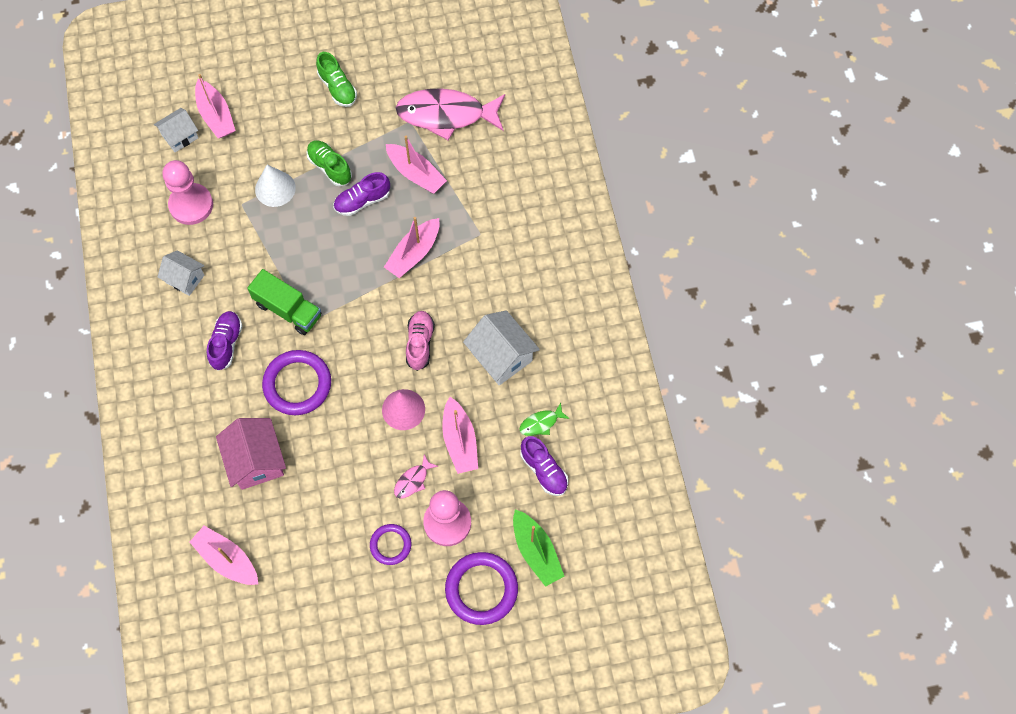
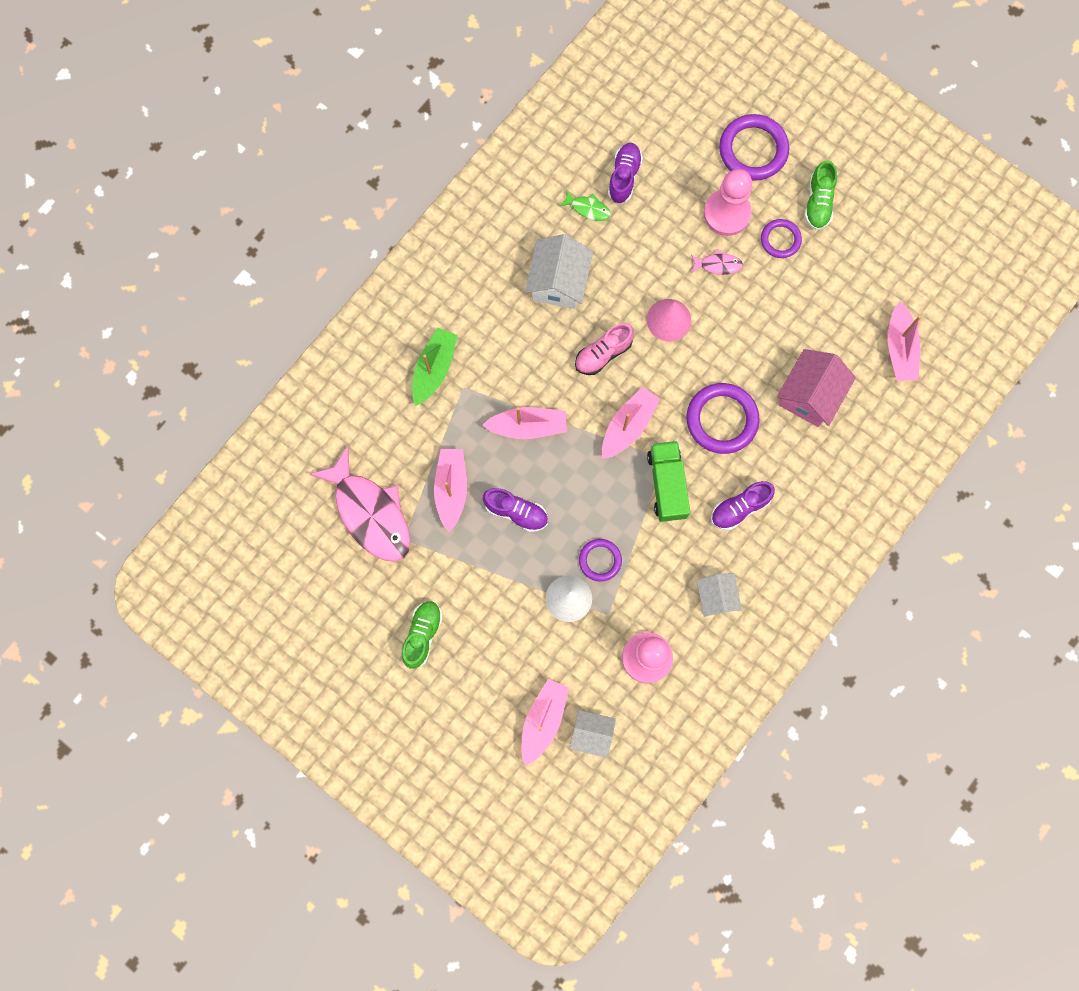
camera: 130 degrees left, 10 degrees up
green shoe [307,140,352,186] -> green shoe moved to [804,161,837,230]
pink boat [442,397,478,474] -> pink boat moved to [602,387,660,459]
green boat [513,509,564,587] -> green boat moved to [412,328,458,406]
none -> purple ring [579,539,622,582]

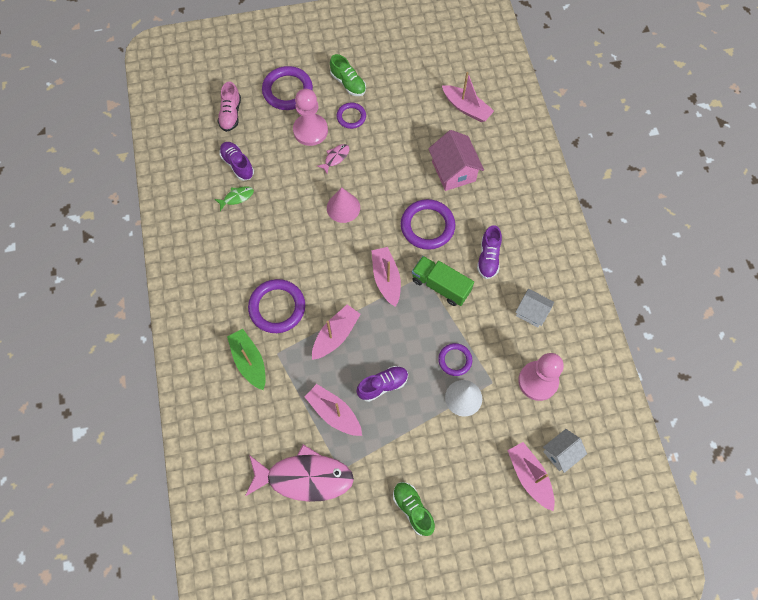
camera: 50 degrees left, 10 degrees down
white house [525,234,593,309] -> none
pink shoe [575,323,634,375] -> pink shoe moved to [217,82,241,132]
none -> purple ring [248,279,305,333]

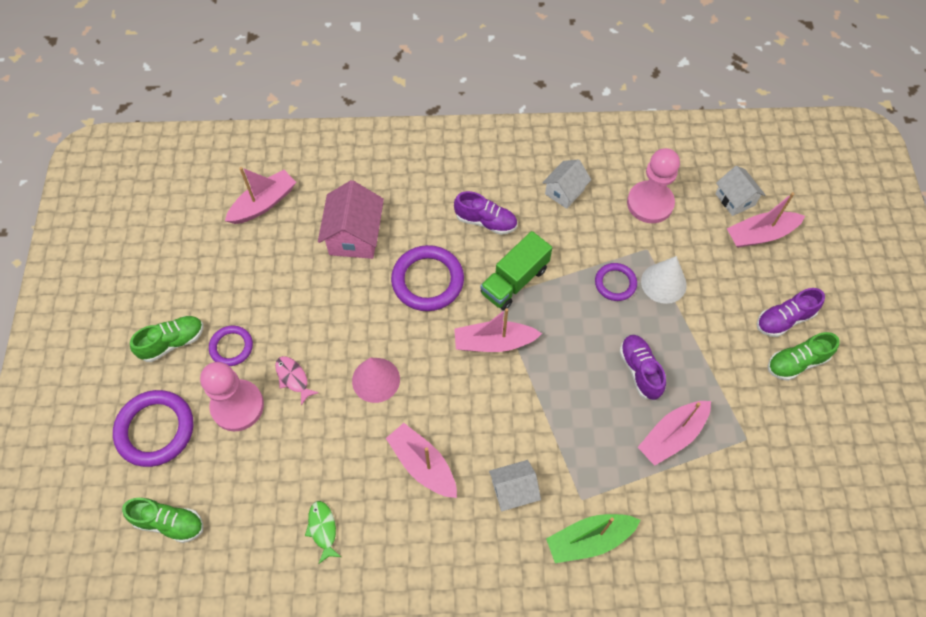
camera: 80 degrees left, 5 degrees down
pink shoe [217,82,241,132] -> green shoe [122,498,203,543]
purple shoe [219,142,254,181] -> purple shoe moved to [757,288,825,337]
pink fish [245,444,354,502] -> none
purple ring [248,279,305,333] -> white house [489,460,541,511]
pink boat [312,304,361,360] -> pink boat moved to [386,423,457,498]
pink house [428,130,484,191] -> pink house turned 75 degrees counterclockwise [318,180,384,259]

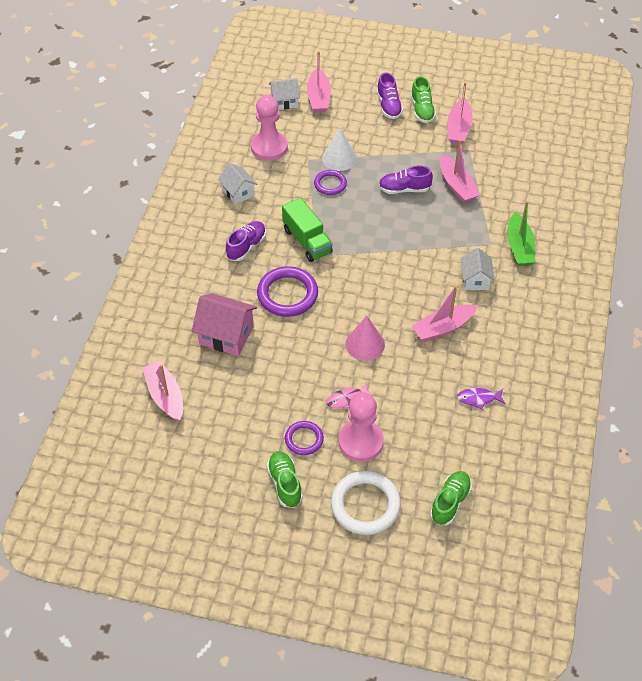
camera: 75 degrees left, 10 degrees down
purple ring [113,390,193,467] -> white ring [331,471,401,535]
green fish [305,501,341,564] -> purple fish [457,388,505,409]
pink boat [454,308,542,352] -> pink boat moved to [448,82,473,144]

